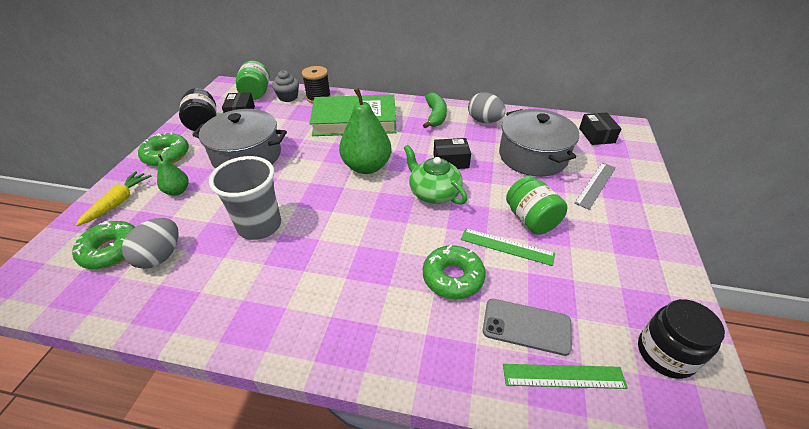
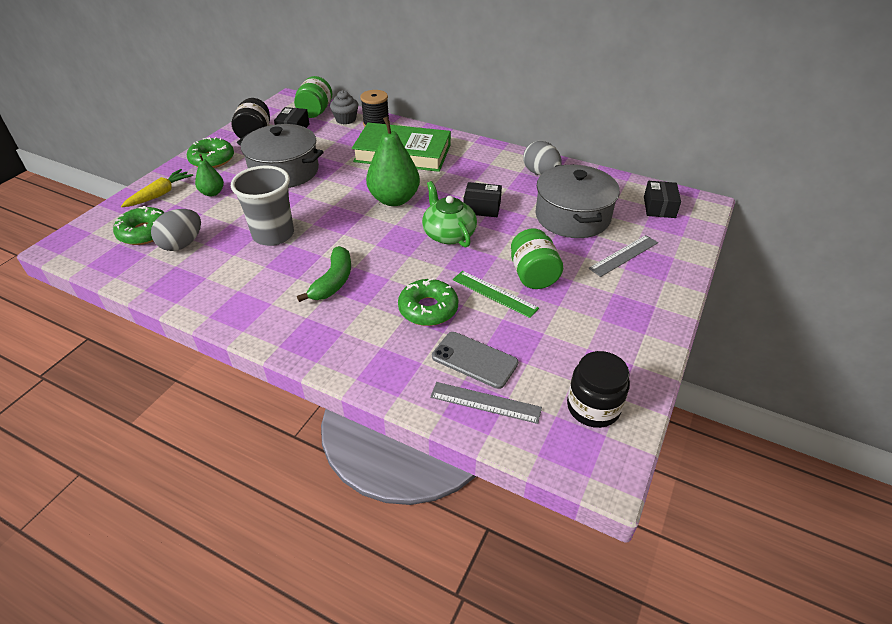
camera: 15 degrees right, 0 degrees up
green banana [423,93,447,129] -> green banana moved to [297,246,351,302]
green ruler [503,364,628,389] -> grey ruler [430,382,542,424]

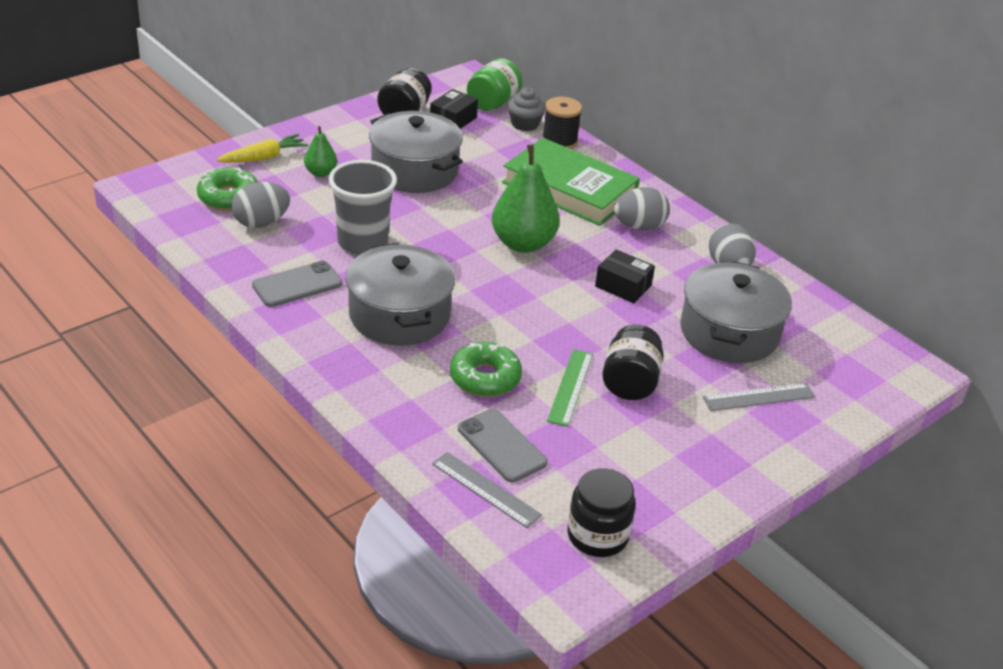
camera: 20 degrees right, 5 degrees down
green donut [187,137,234,168] -> none
green banana [297,246,351,302] -> grey pot [346,243,455,346]
green teapot [422,181,477,248] -> none
green ruler [453,271,539,318] -> green ruler turned 45 degrees clockwise [547,349,593,427]
green jar [511,228,563,289] -> black jar [602,324,664,400]
black box [644,181,681,218] -> none
none -> grey phone [252,261,342,307]
none -> grey egg [614,187,670,230]

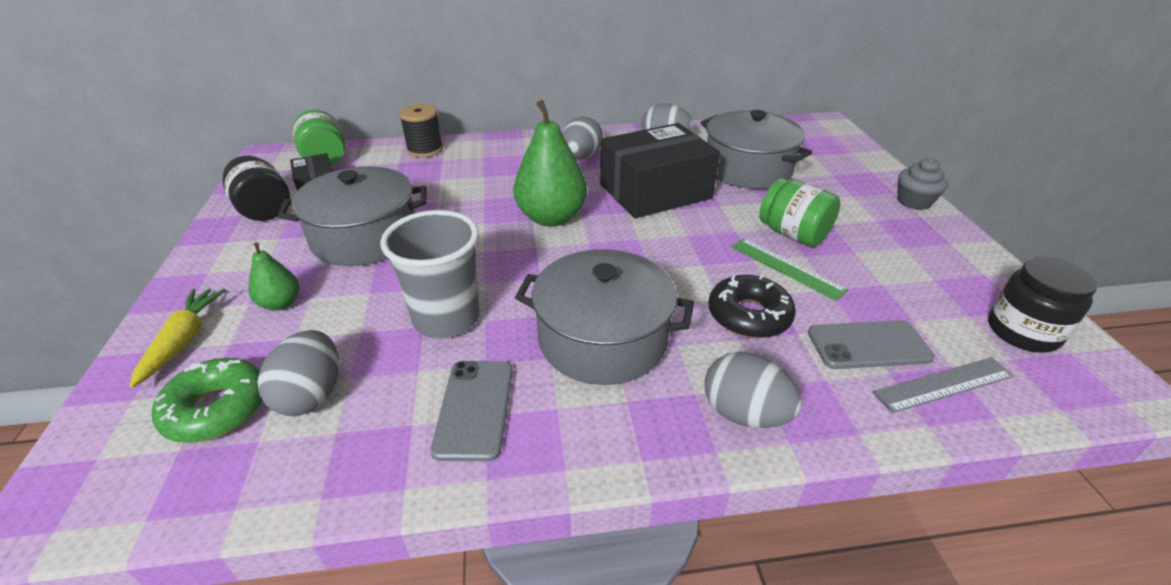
camera: 55 degrees left, 0 degrees up
green donut [450,342,522,397] -> black donut [708,274,796,338]
green book [502,138,640,226] -> none
grey cupcake [508,88,546,131] -> grey cupcake moved to [898,158,948,210]
black box [595,249,655,303] -> black box [600,123,720,218], size x2.05
black jar [602,324,664,400] -> green jar [759,178,840,247]
grey ruler [703,383,815,411] -> none
none -> grey egg [705,352,802,428]

